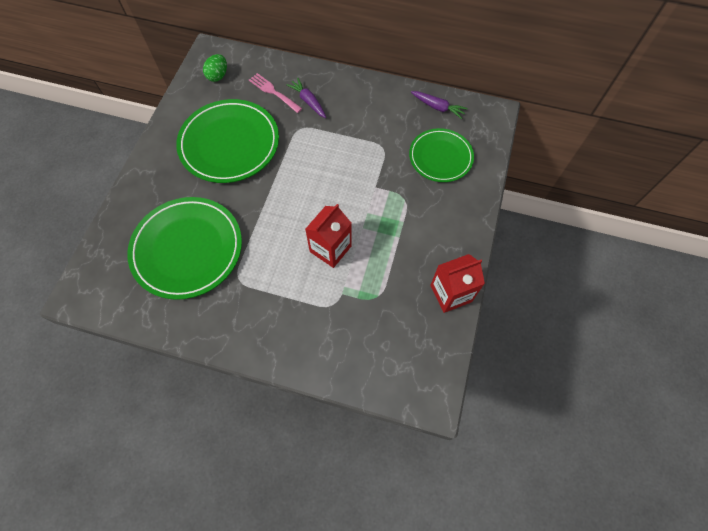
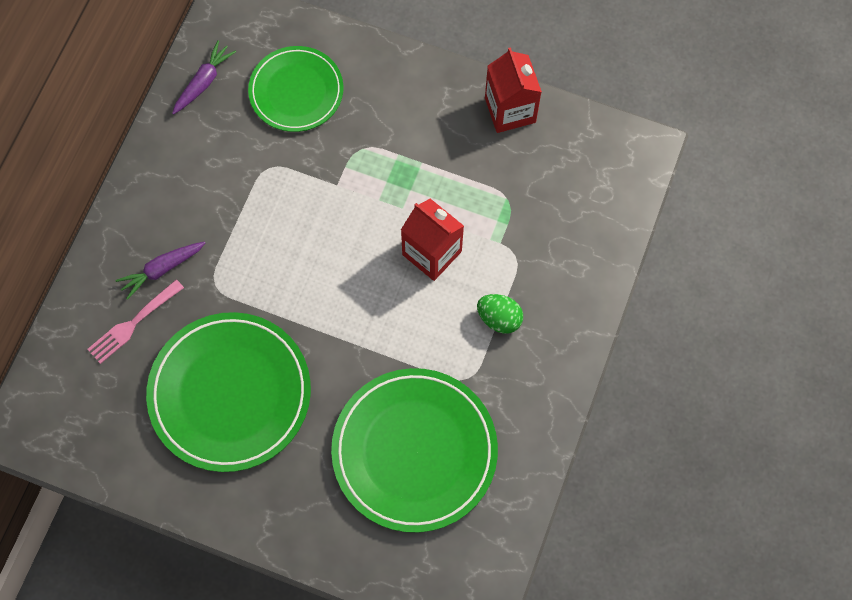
camera: 85 degrees left, 5 degrees up
green egg [203,54,227,82] -> green egg moved to [477,294,523,334]

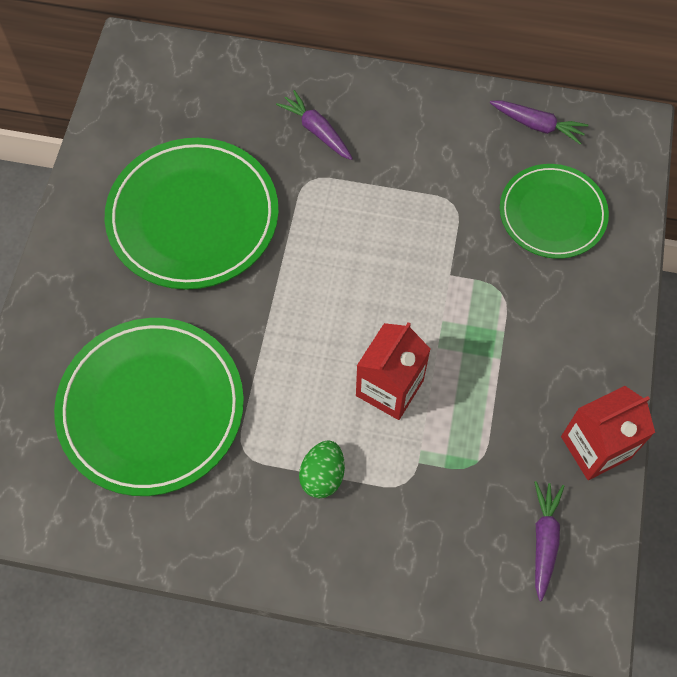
camera: 80 degrees right, 5 degrees down
pink fork [87,279,184,364] -> none
none -> purple carrot [534,481,564,601]

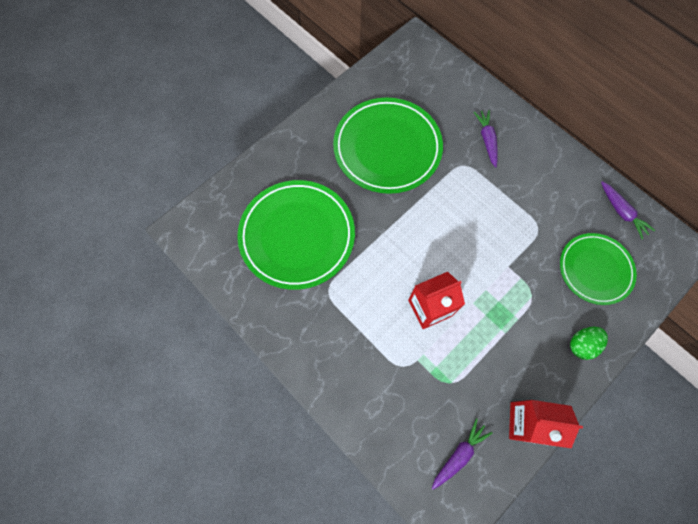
camera: 35 degrees right, 5 degrees up
green egg [299,440,345,498] -> green egg moved to [570,327,608,360]

